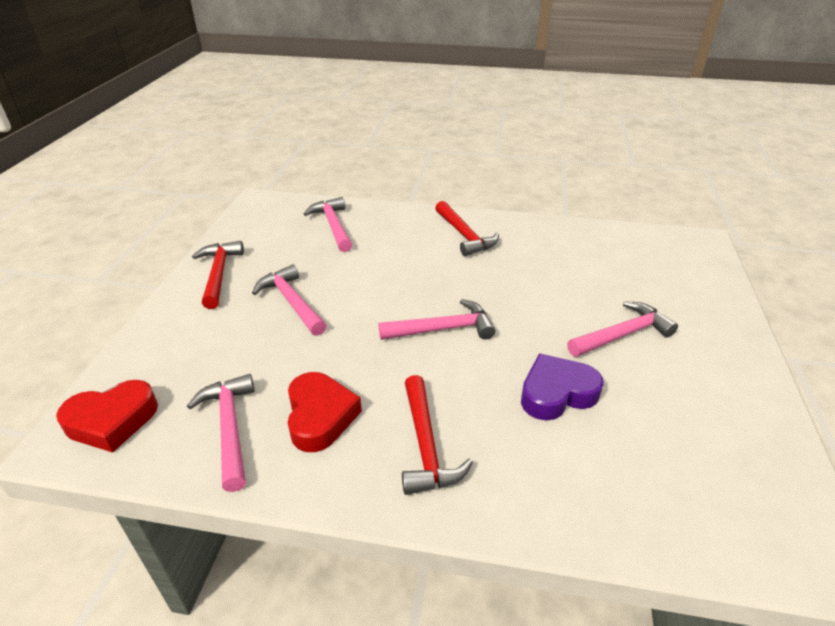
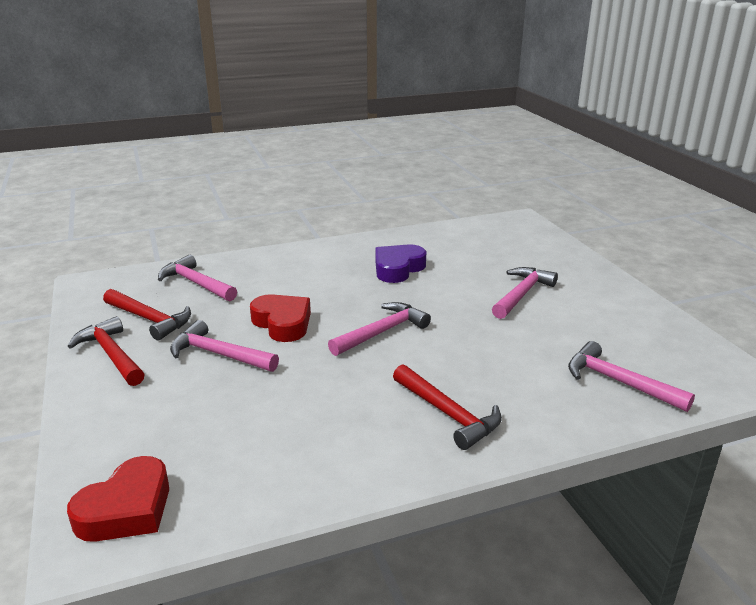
camera: 30 degrees left, 10 degrees down
pink hammer [187,374,255,492] -> pink hammer moved to [568,341,695,412]
red heart [288,372,362,452] -> red heart moved to [250,294,311,342]
red hammer [435,201,499,256] -> red hammer moved to [103,289,191,341]
purple heart [521,353,604,420] -> purple heart moved to [375,244,426,283]

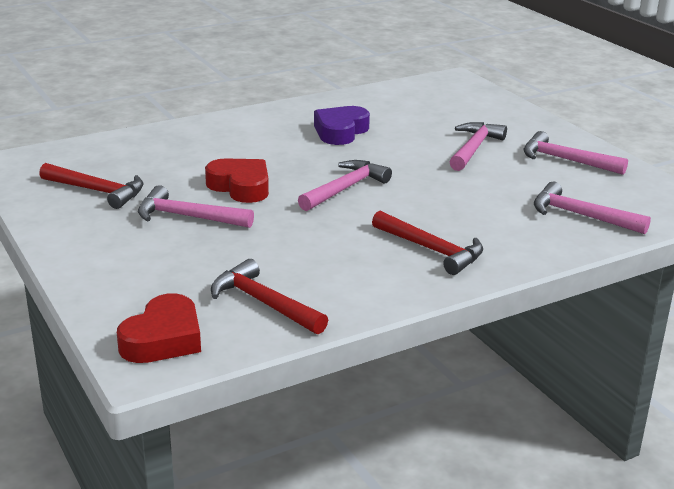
camera: 10 degrees left, 0 degrees up
red hammer [67,316,145,386] -> red hammer moved to [211,259,328,334]
pink hammer [158,255,237,301] -> pink hammer moved to [524,131,628,175]

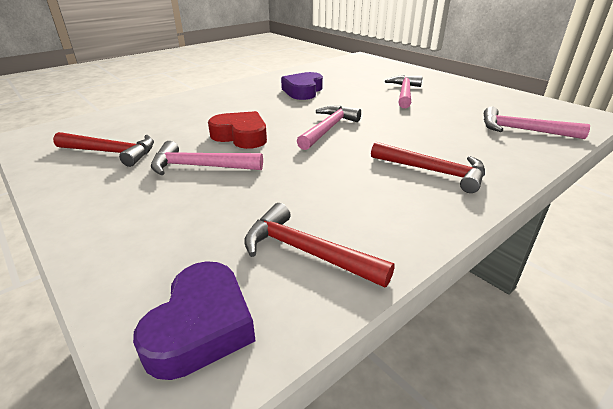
camera: 10 degrees left, 5 degrees up
red heart [117,293,201,363] -> purple heart [133,261,255,380]
pink hammer [524,131,628,175] -> none

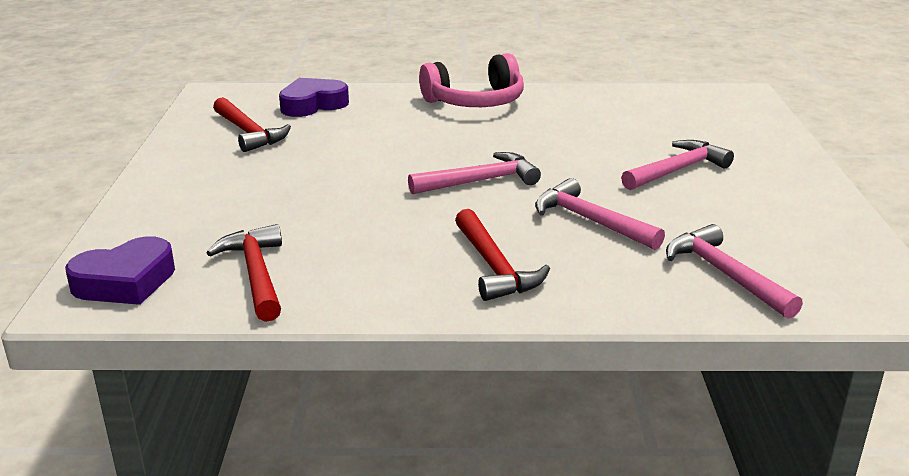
camera: 40 degrees right, 5 degrees down
pink hammer [151,141,263,175] -> pink hammer moved to [535,178,665,250]
red heart [208,111,267,149] -> none
purple heart [281,72,323,100] -> purple heart moved to [279,78,349,117]
none -> pink headphones [419,53,524,107]

